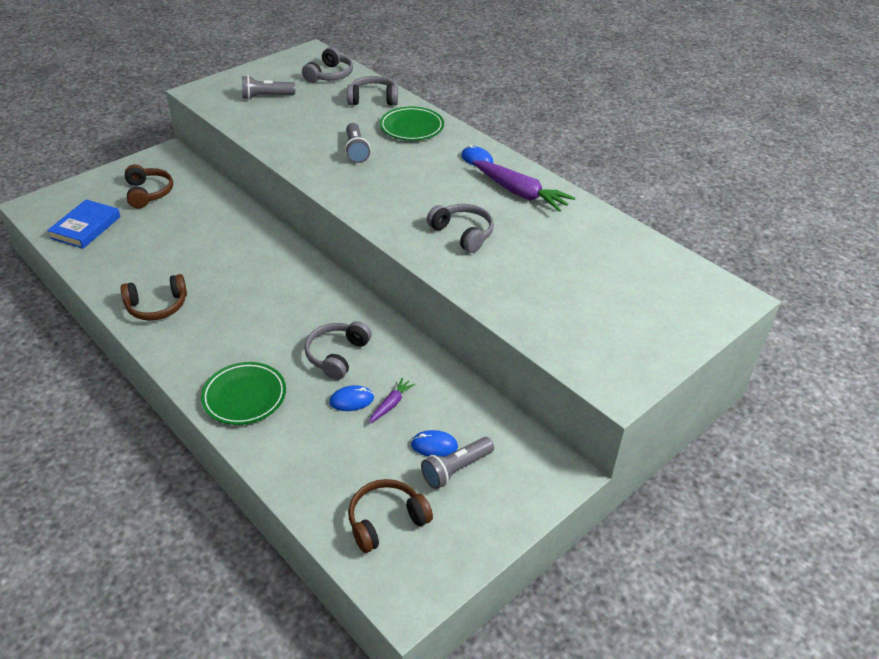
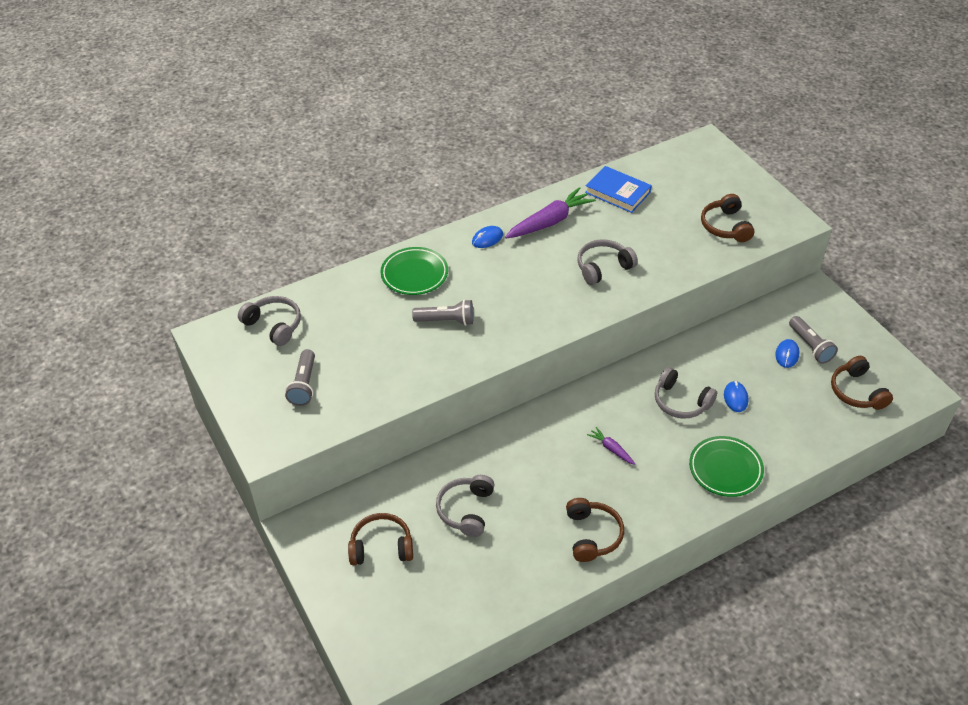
camera: 75 degrees left, 5 degrees up
blue book [47,199,121,249] -> blue book moved to [585,166,652,213]
grey headphones [347,76,398,105] -> grey headphones moved to [436,475,495,537]
purple carrot [369,378,415,423] -> purple carrot moved to [587,427,635,465]
none -> brown headphones [701,194,754,242]

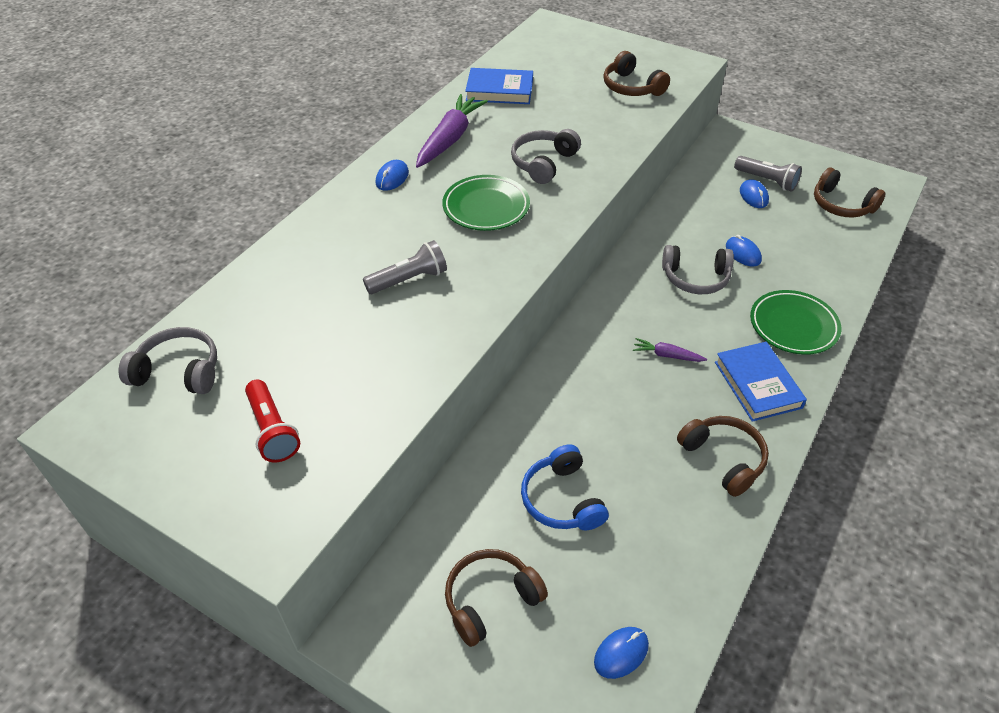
camera: 30 degrees left, 0 degrees up
grey flashlight [285,349,315,406] -> red flashlight [245,380,300,462]
green plate [381,247,448,295] -> green plate moved to [442,175,530,231]
grey headphones [436,475,495,537] -> blue headphones [521,444,609,531]
none -> blue mouse [594,627,649,679]
none -> blue book [715,342,807,422]

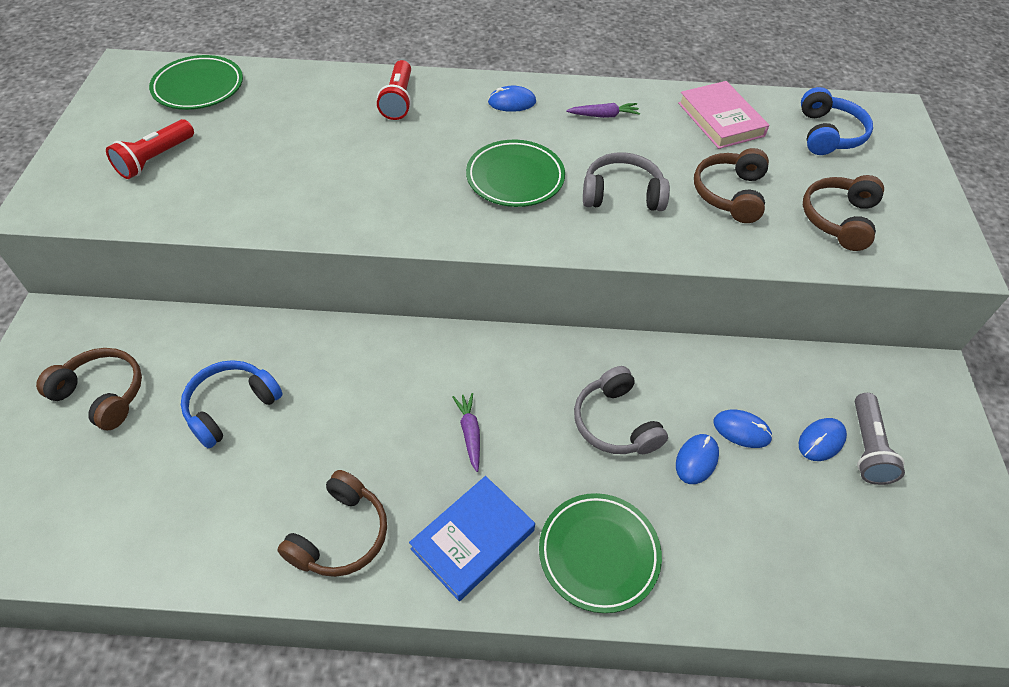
camera: 60 degrees right, 5 degrees up
grey headphones [119,327,217,394] -> green plate [149,55,243,110]
grey flashlight [363,240,447,294] -> none
purple carrot [416,94,488,168] -> purple carrot [566,103,640,118], size x0.49
blue book [465,68,533,104] -> pink book [678,81,769,149]
blue mouse [594,627,649,679] -> blue mouse moved to [714,409,773,448]
brown headphones [814,167,886,218] -> brown headphones moved to [694,148,769,223]
none -> red flashlight [377,60,411,120]
none -> blue headphones [801,87,873,155]

